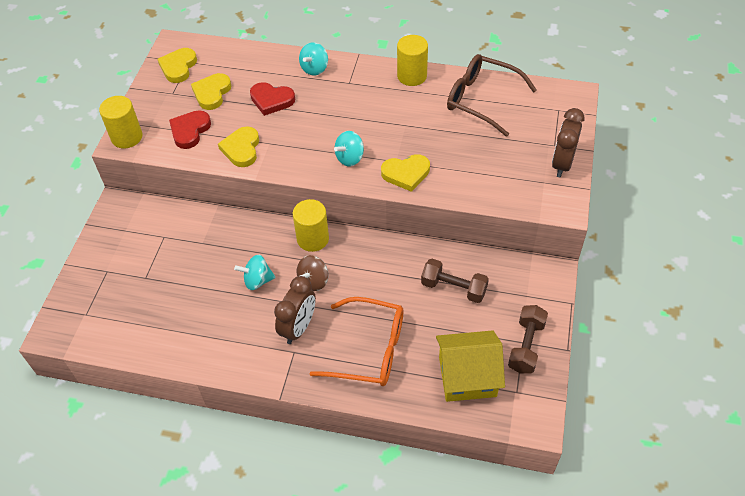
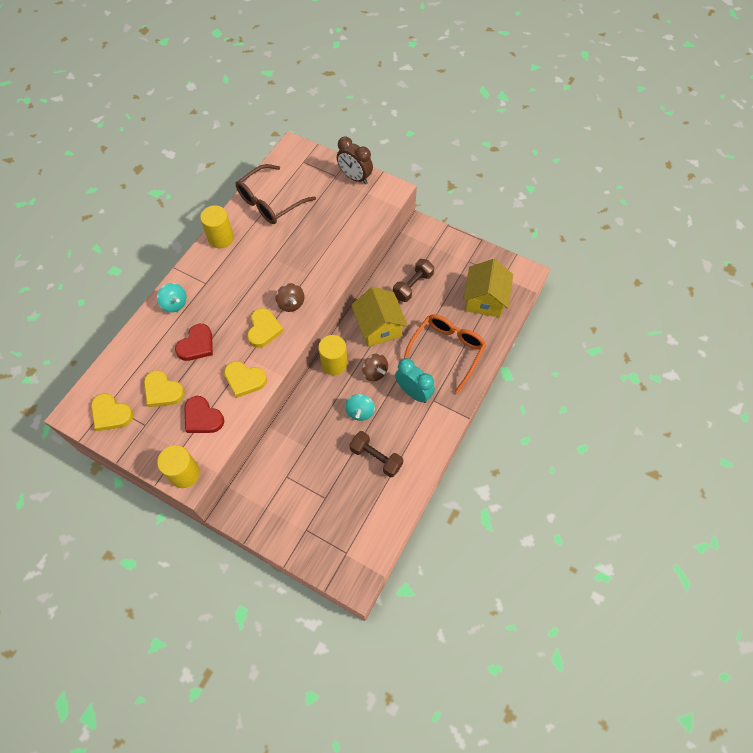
camera: 75 degrees left, 10 degrees up
brown clock [274,276,316,344] -> turquoise clock [395,358,435,403]
turquoise spinning top [334,131,364,166] -> brown spinning top [276,283,305,312]
yellow heart [381,154,430,192] -> yellow heart moved to [247,308,284,348]
brown dumbbell [508,305,548,373] -> brown dumbbell moved to [350,431,403,477]
none -> yellow house [351,287,408,347]

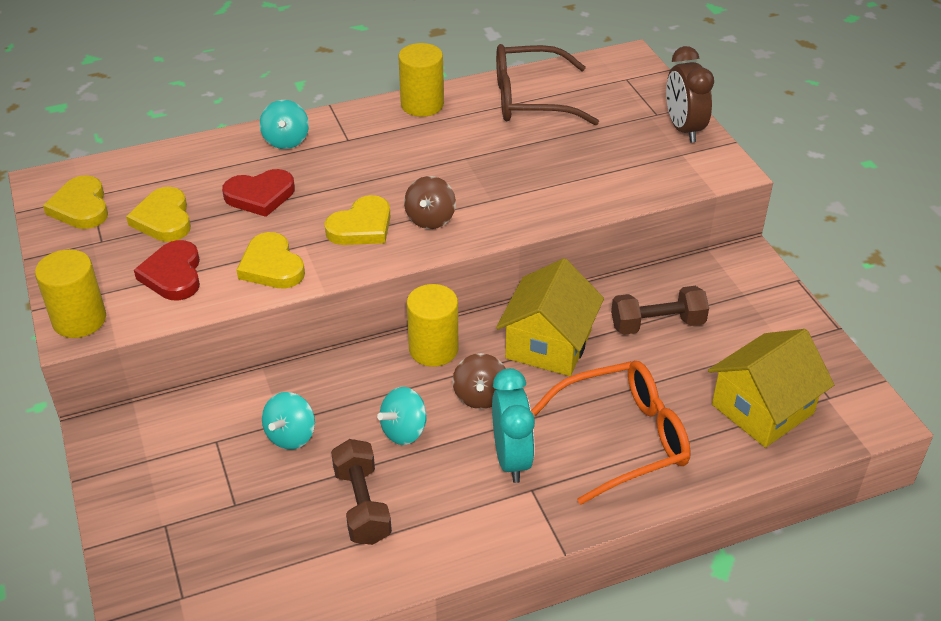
camera: 40 degrees right, 20 degrees down
none -> turquoise spinning top [262,392,315,450]

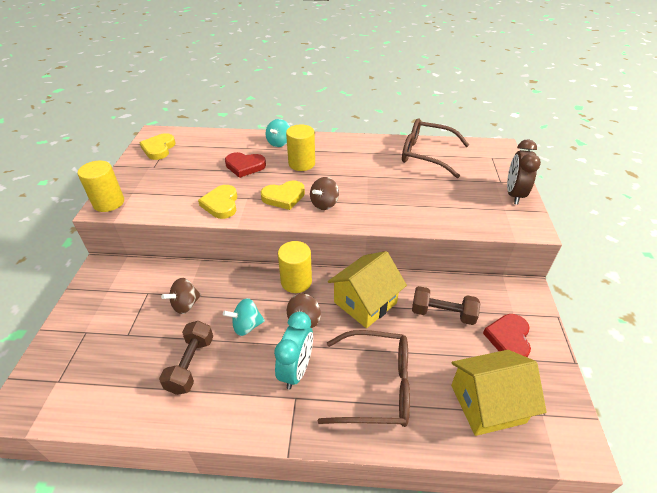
camera: 25 degrees right, 0 degrees up
yellow heart [126,187,191,242] -> none
red heart [134,240,200,300] -> red heart moved to [483,314,531,357]
turquoise spinning top [262,392,315,450] -> brown spinning top [161,278,201,314]
yellow cylinder [398,43,444,117] -> yellow cylinder moved to [286,125,315,171]
orange glasses [531,361,691,505] -> brown glasses [317,330,410,427]

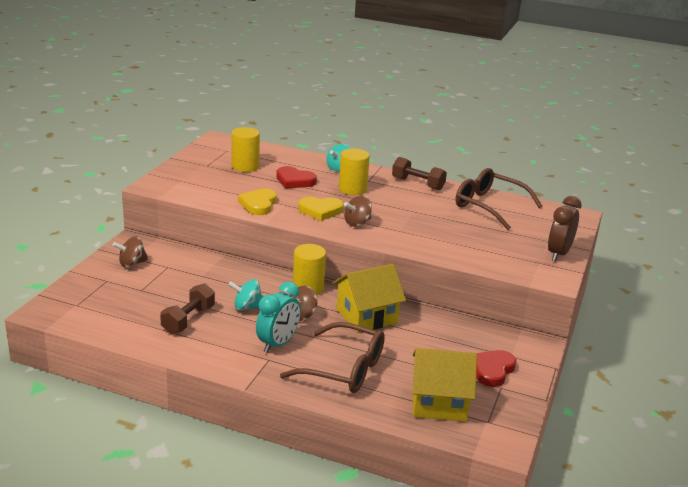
camera: 15 degrees right, 15 degrees down
yellow cylinder [77,161,124,212] -> yellow cylinder moved to [232,127,260,172]
yellow heart [139,133,176,160] -> none
brown spinning top [161,278,201,314] -> brown spinning top moved to [113,236,149,267]
brown dumbbell [412,286,480,325] -> brown dumbbell moved to [392,157,447,190]

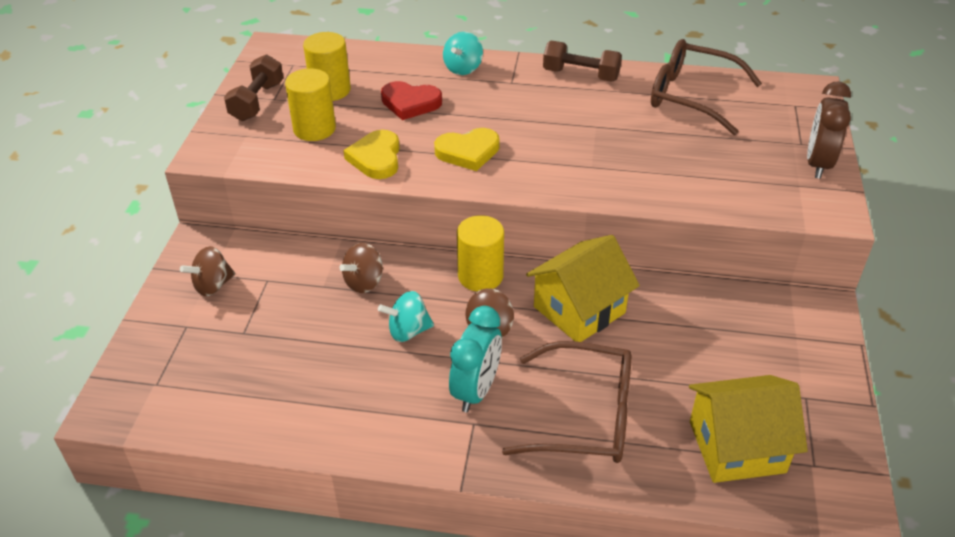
camera: 10 degrees left, 15 degrees up
brown dumbbell [160,283,215,334] -> brown dumbbell moved to [224,54,283,121]
yellow cylinder [339,148,370,195] -> yellow cylinder moved to [285,68,336,141]
brown spinning top [344,195,372,227] -> brown spinning top moved to [339,243,383,293]
red heart [476,350,516,387] -> none

